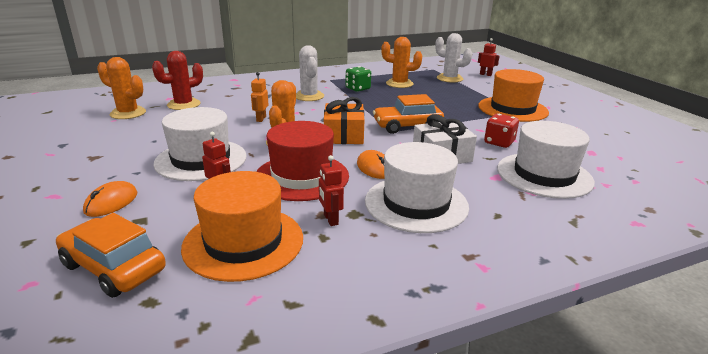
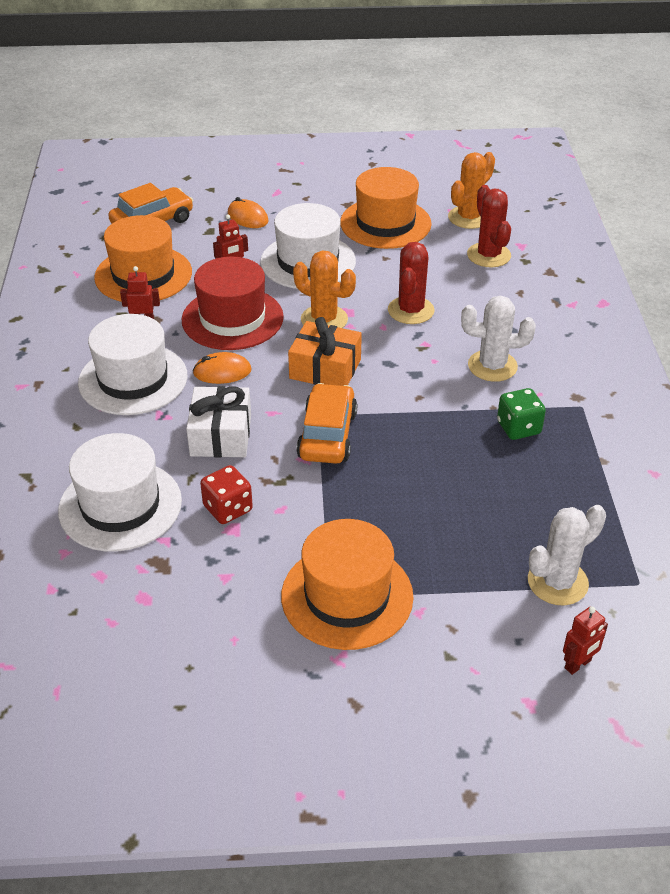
camera: 110 degrees right, 15 degrees up
orange robot [251,72,269,122] -> red cactus [388,242,435,324]
orange cactus [381,37,422,88] -> none
none -> orange hat [340,167,432,249]

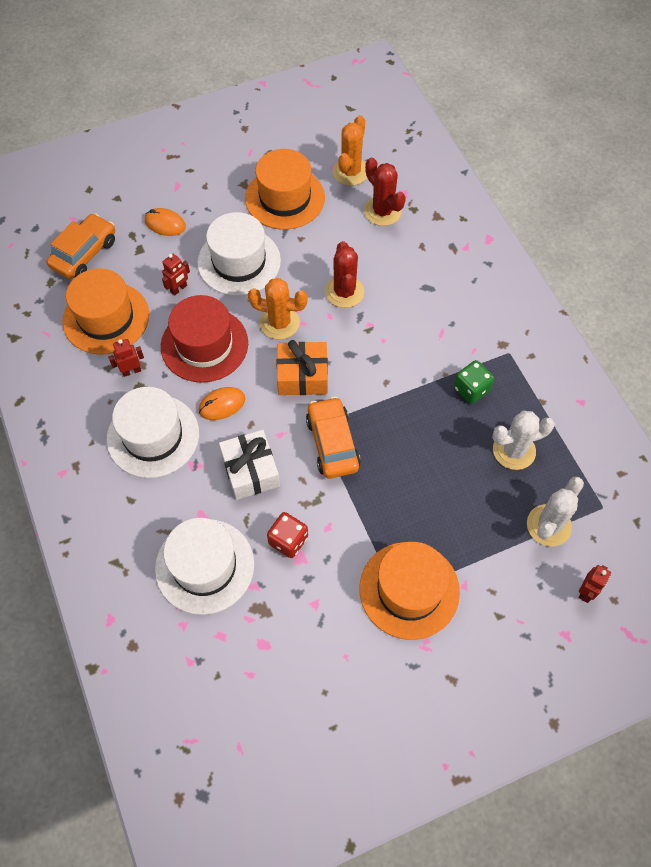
camera: 20 degrees left, 20 degrees up
white cactus [461,295,536,382] -> white cactus moved to [492,411,555,470]

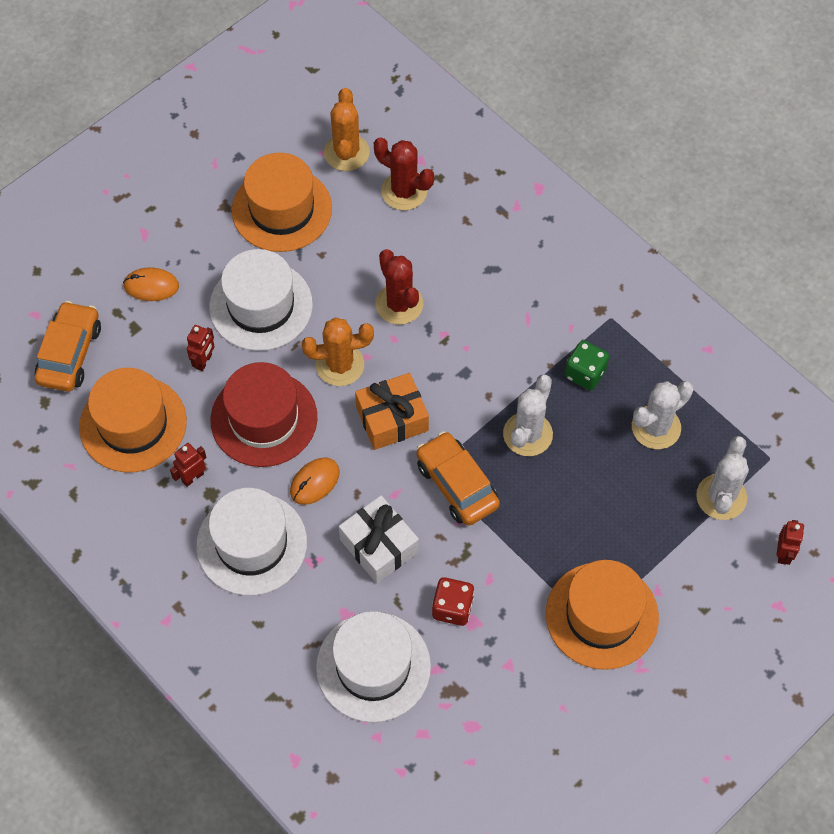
camera: 20 degrees left, 0 degrees up
none -> white cactus [503,374,553,456]

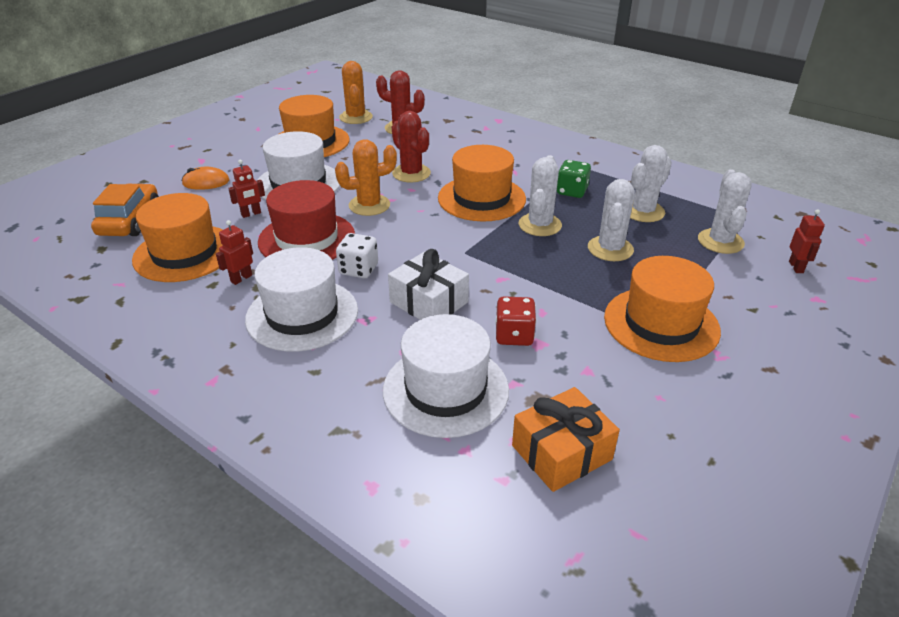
camera: 10 degrees left, 25 degrees down
red robot [187,325,215,371] -> red robot turned 45 degrees clockwise [228,160,265,218]
orange mouse [290,457,340,505] -> white dice [336,233,378,278]
orange gift [355,373,429,450] -> orange gift moved to [512,387,620,492]
orange car [417,431,500,526] -> none
none -> orange hat [438,145,526,222]
none -> white cactus [588,179,635,261]

